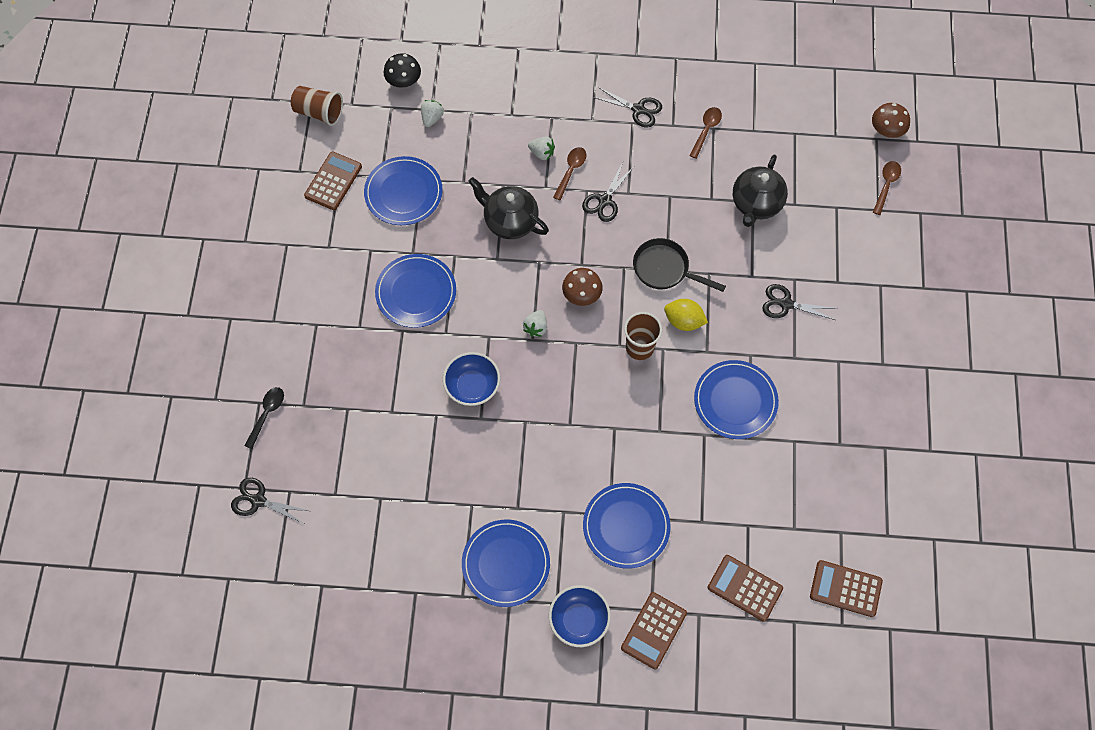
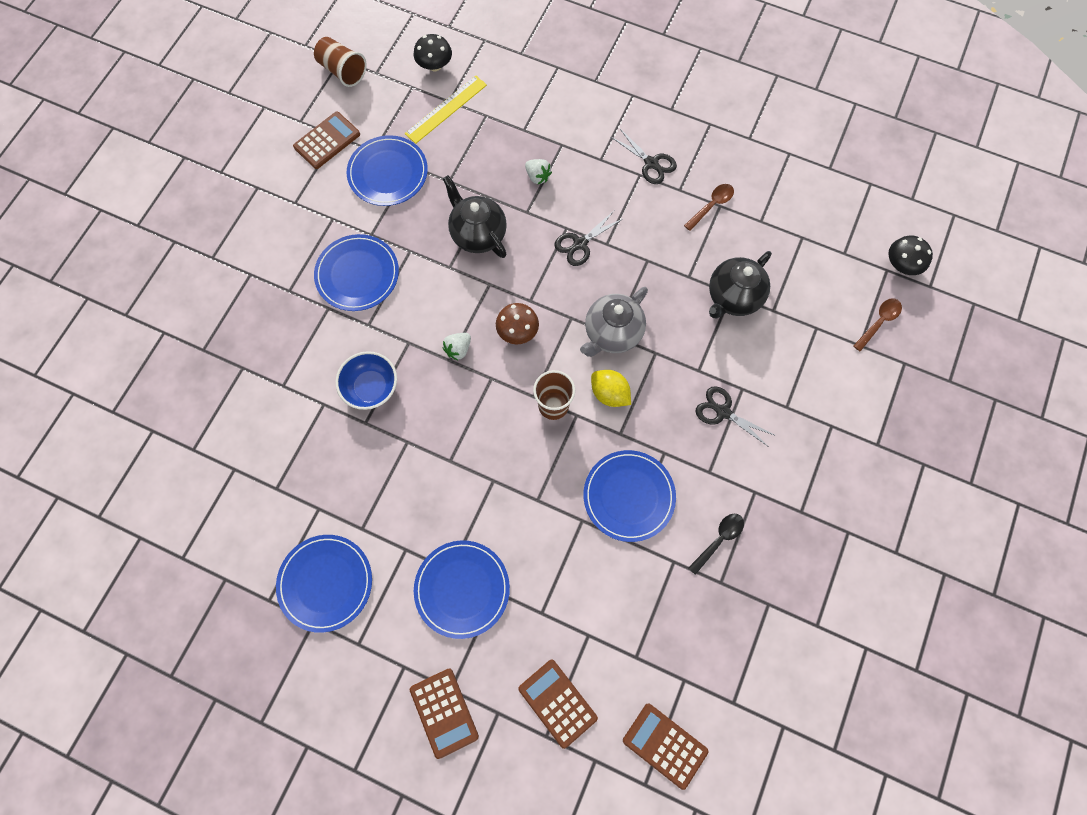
camera: 20 degrees right, 5 degrees up
black scissors [231,478,309,523] -> none
black spoon [244,387,284,449] -> black spoon moved to [688,514,744,575]
white strawberry [421,100,444,127] -> yellow ruler [405,75,487,144]
blue bowl [549,585,611,647] -> none
brown spoon [553,147,587,200] -> none
brown calculator [621,592,687,669] -> brown calculator turned 75 degrees counterclockwise [410,668,479,759]
black pan [633,238,726,292] -> grey teapot [580,287,648,357]
brown mushroom [872,103,910,138] -> black mushroom [888,236,933,275]

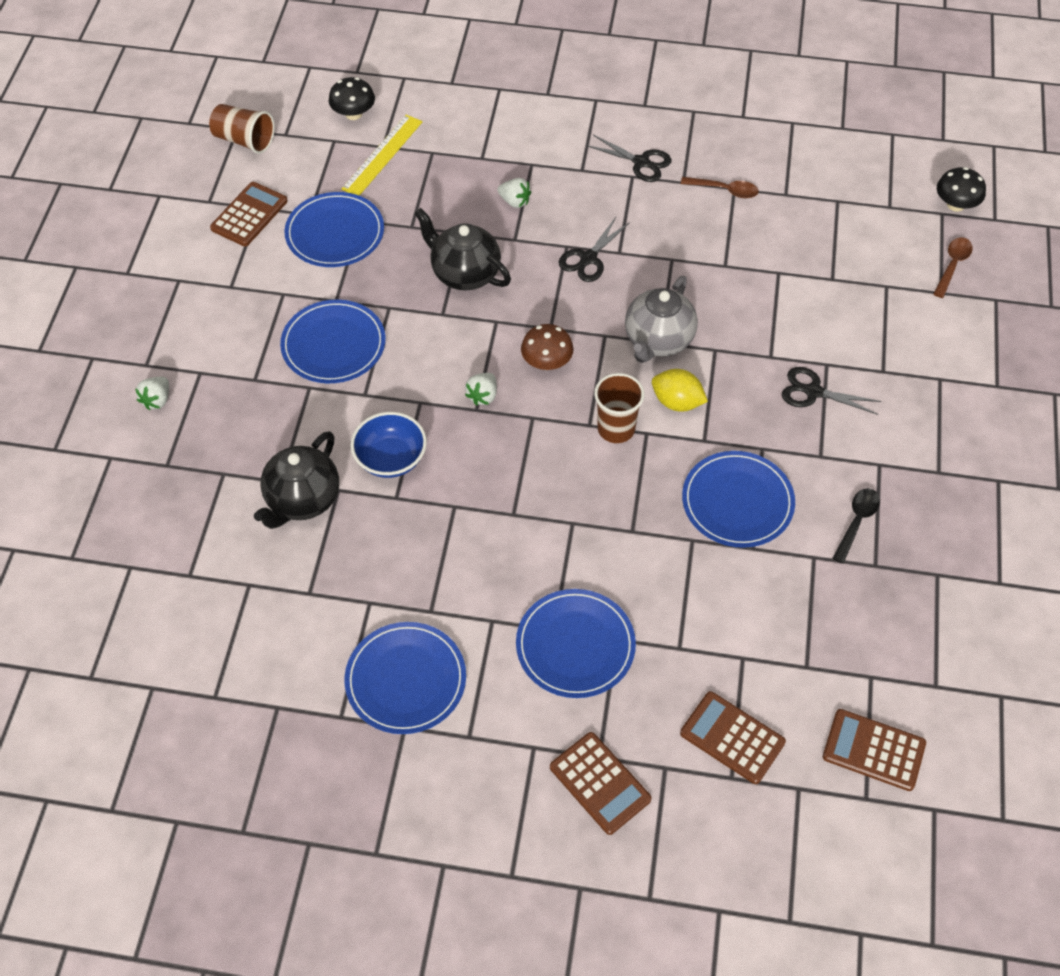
camera: 15 degrees left, 15 degrees down
brown spoon [684,184,734,231] -> brown spoon turned 75 degrees clockwise [681,177,759,198]
black teapot [709,251,772,318] -> black teapot moved to [254,431,339,529]
none -> white strawberry [135,377,169,410]

